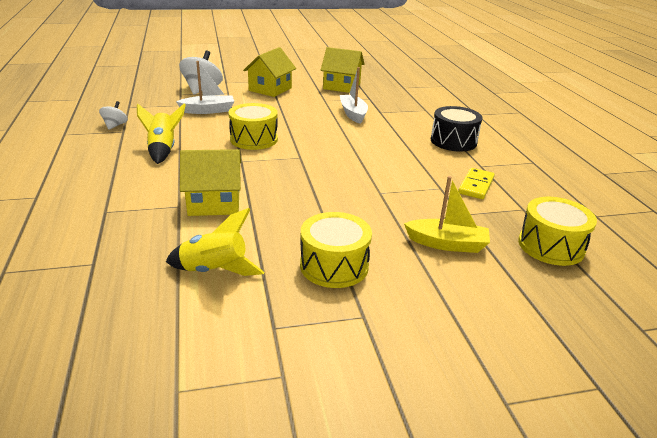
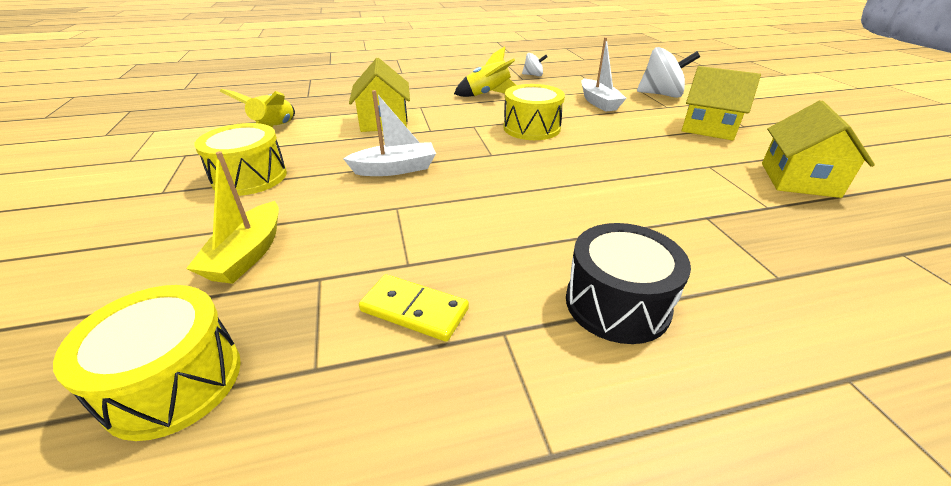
camera: 90 degrees right, 5 degrees up
white boat [340,67,368,124] -> white boat moved to [343,90,436,176]

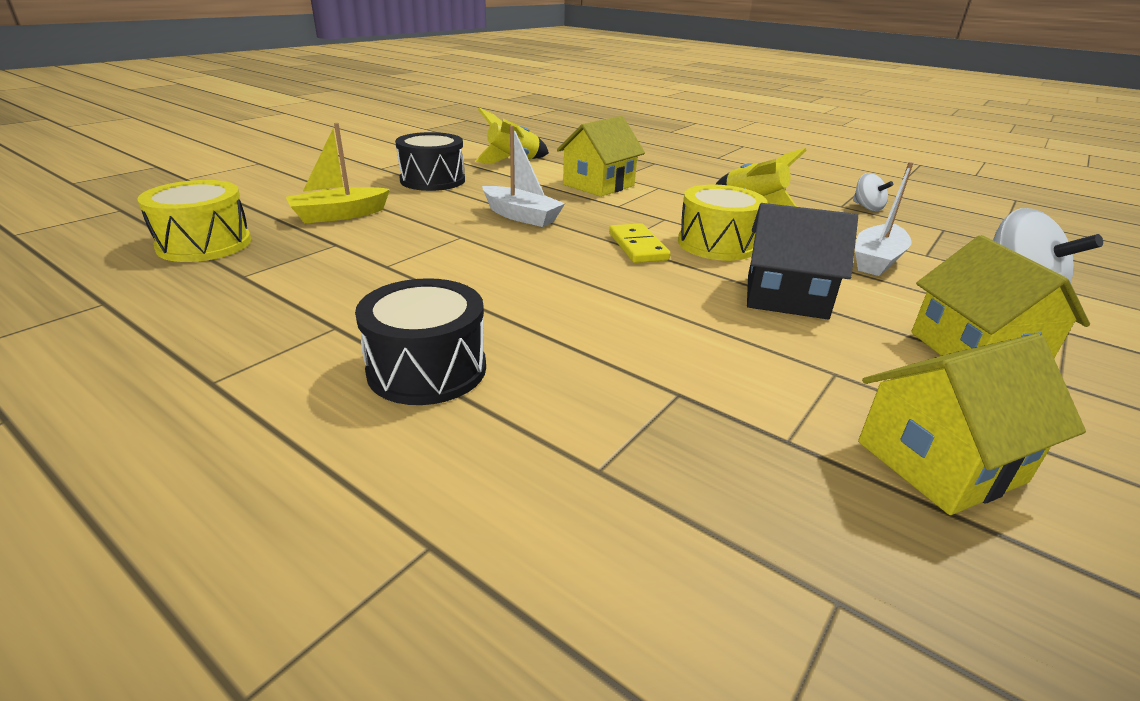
camera: 50 degrees right, 5 degrees down
yellow drum [194,123,287,196] -> black drum [395,132,465,191]
yellow domino [359,274,469,342] -> yellow domino moved to [609,223,671,263]
none -> black house [747,203,858,319]

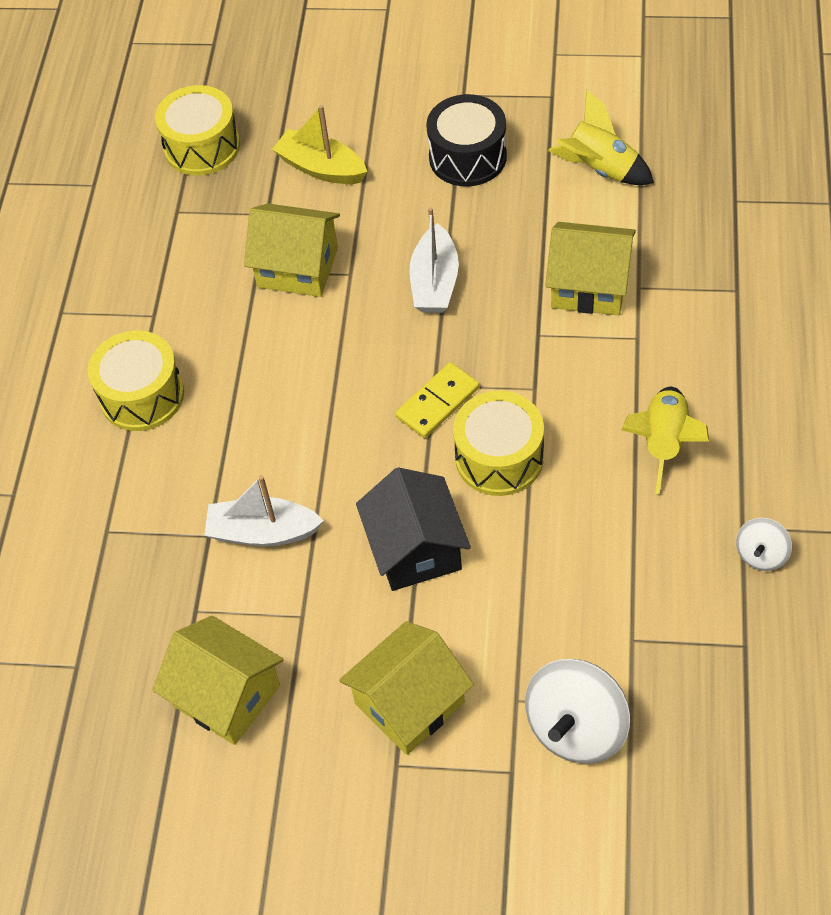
camera: 65 degrees right, 25 degrees up
black drum [355,278,486,405] -> yellow drum [88,330,184,431]
white boat [855,162,913,276] -> white boat moved to [204,475,324,547]
none -> yellow house [244,203,340,297]

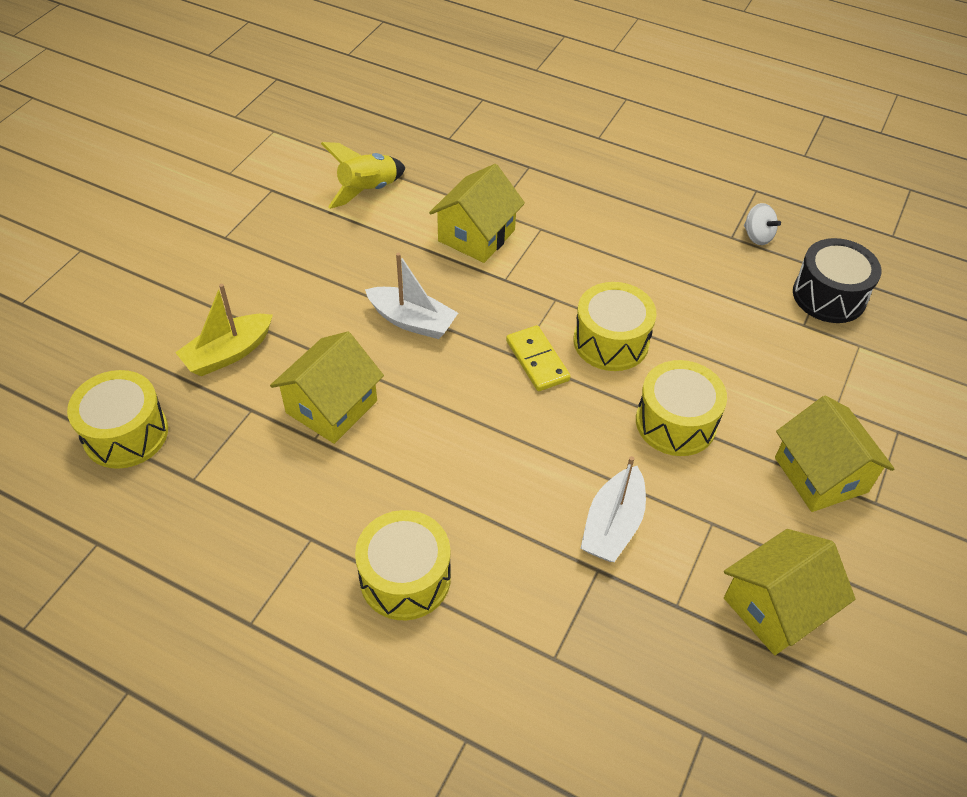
camera: 75 degrees left, 5 degrees down
black house [356,468,471,591] -> yellow drum [636,360,727,456]
black drum [426,94,507,186] -> black drum moved to [793,238,882,323]
white spinning top [525,659,630,764] -> none
yellow rocket [621,387,709,494] -> none

